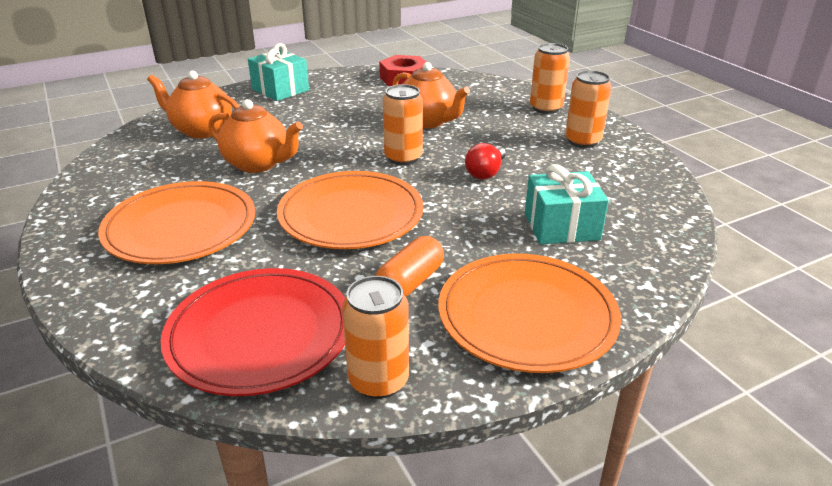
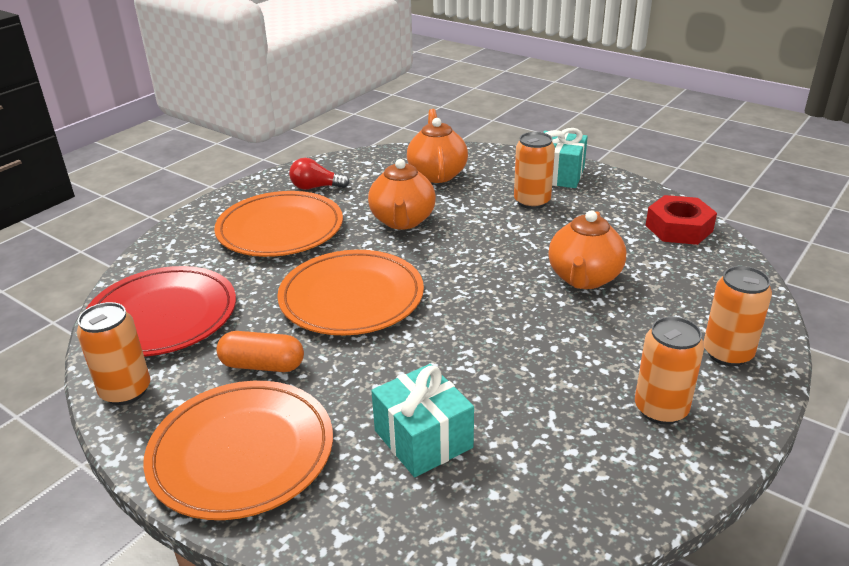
camera: 65 degrees right, 0 degrees up
orange can [383,84,423,165] -> orange can moved to [514,132,555,209]
red light bulb [465,143,506,180] -> red light bulb moved to [289,158,350,190]

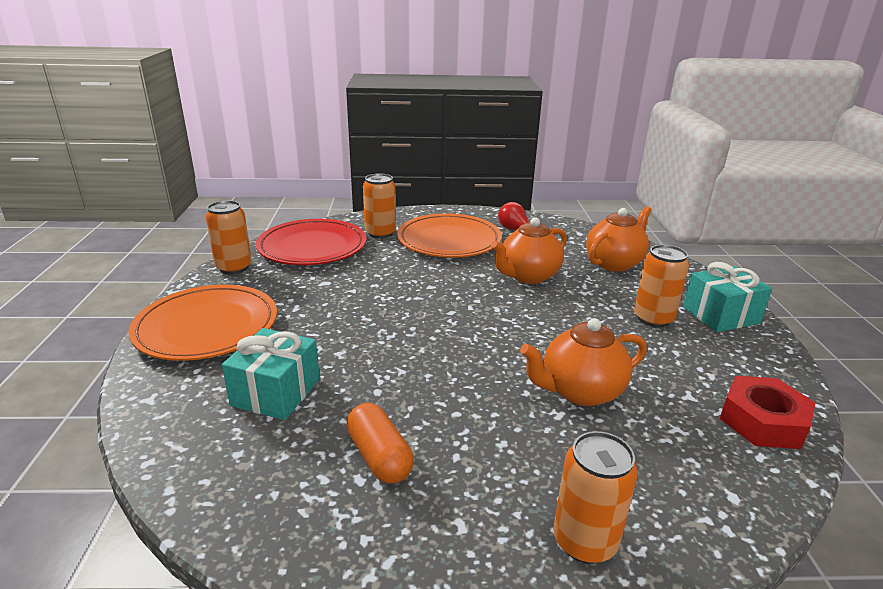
camera: 50 degrees right, 5 degrees down
orange capsule [216,331,304,372] -> orange capsule moved to [347,403,414,484]
orange plate [277,250,424,335] -> none
orange can [635,316,704,424] -> orange can moved to [363,173,396,239]

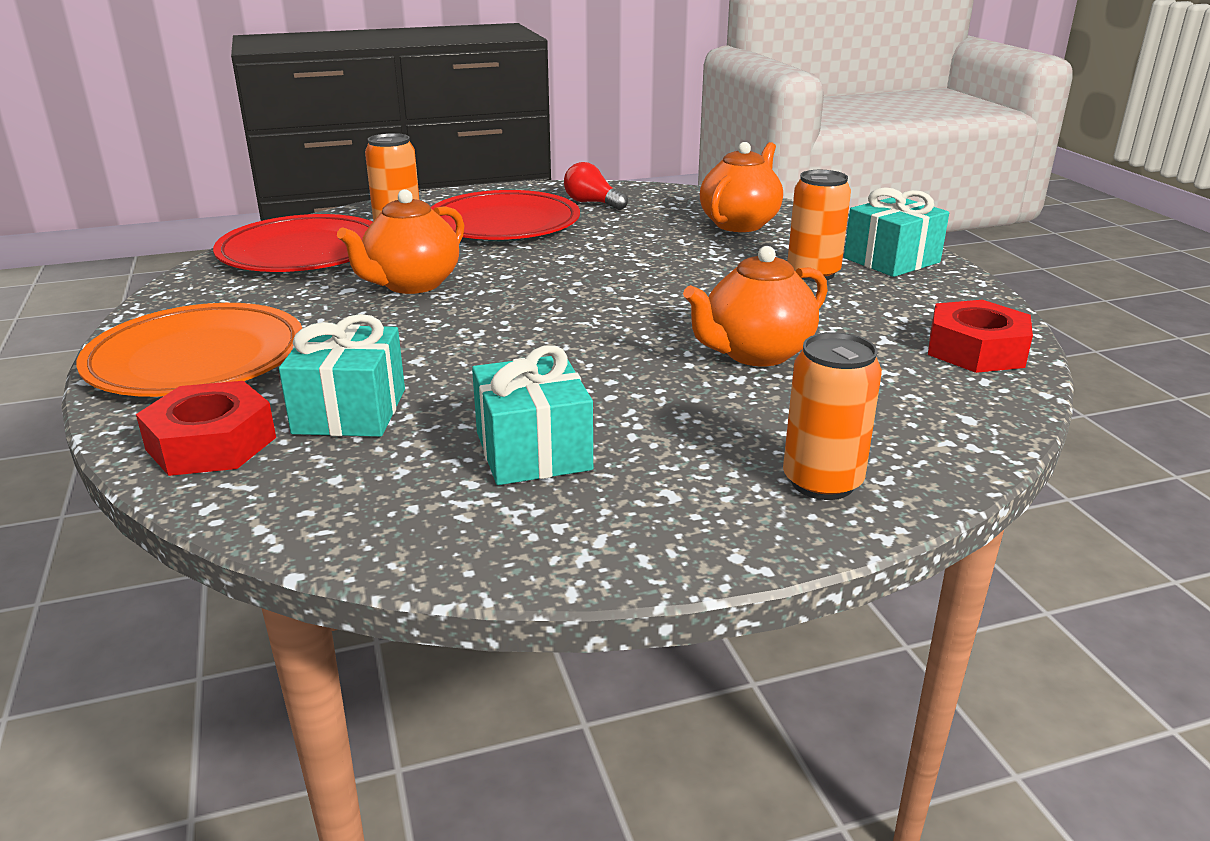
camera: 15 degrees left, 0 degrees up
orange can [206,200,252,274] -> none
orange capsule [347,403,414,484] -> turquoise gift [472,345,593,485]
orange plate [397,213,502,258] -> red plate [431,190,580,240]
orange teapot [491,217,567,284] -> orange teapot moved to [337,189,465,294]
none -> red nut [136,381,276,476]

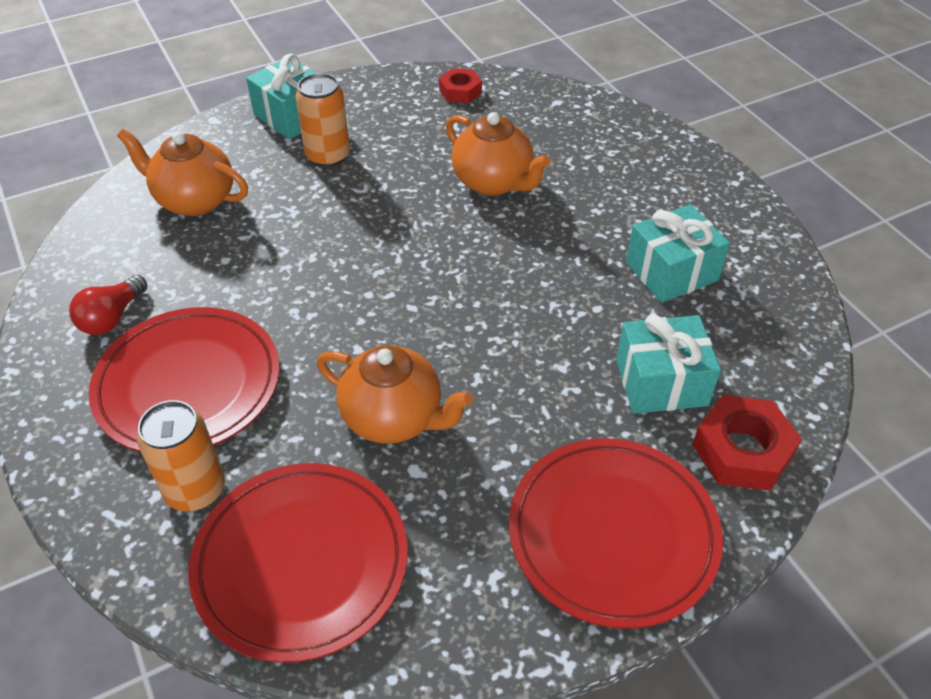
camera: 100 degrees left, 20 degrees up
orange plate [76,303,302,397] -> red plate [509,438,723,629]
orange can [783,332,882,500] -> none
red nut [928,300,1033,373] -> red nut [439,68,482,103], size x0.63

